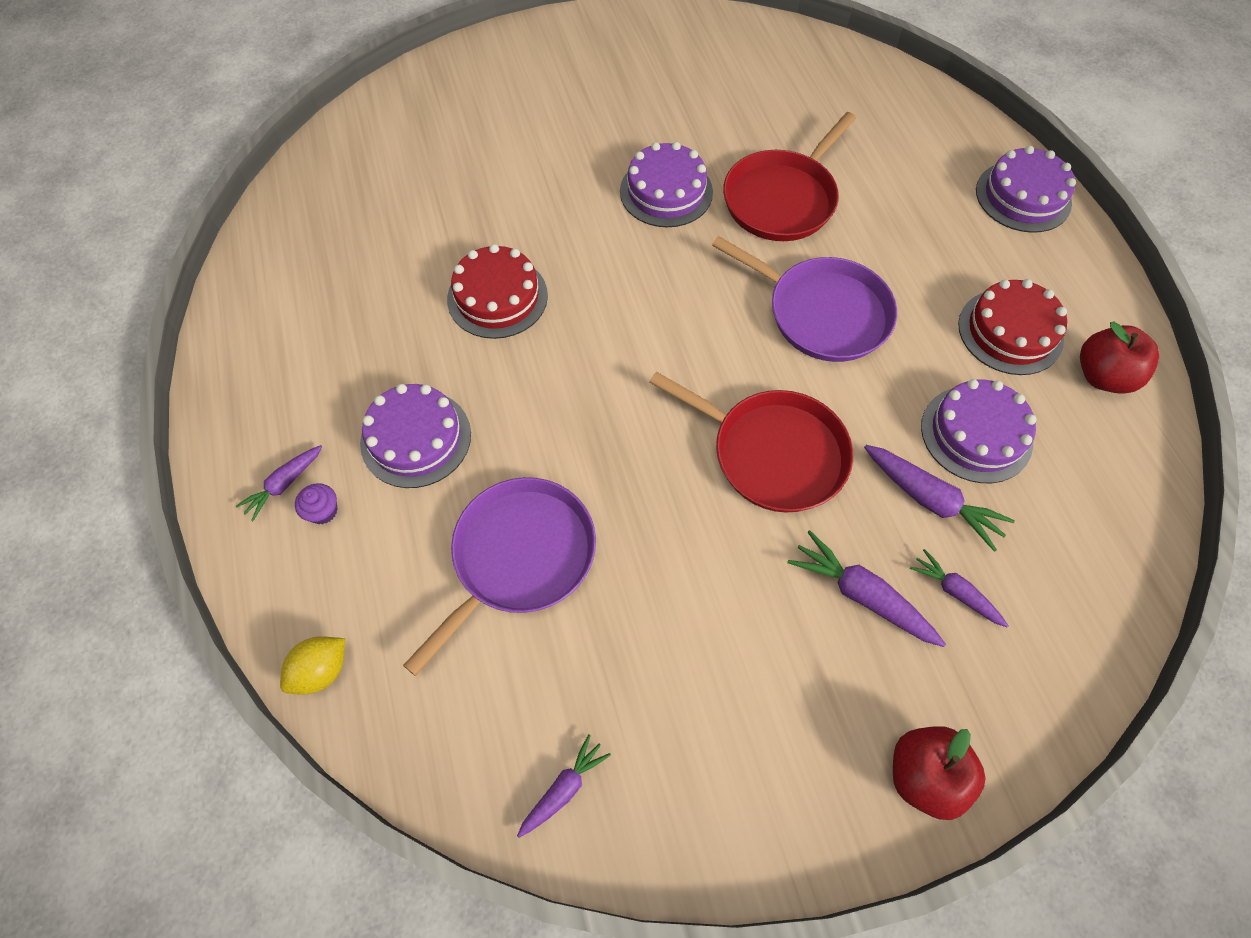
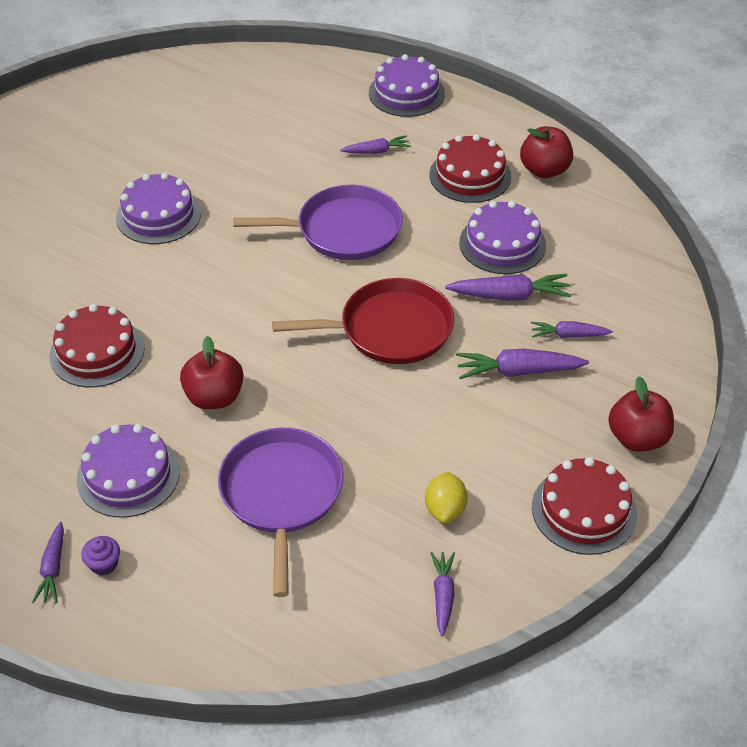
camera: 40 degrees left, 15 degrees down
yellow lemon [280,636,345,694] -> yellow lemon moved to [425,472,468,523]
red pan [723,112,856,241] -> none
none -> red apple [180,336,243,409]
none -> purple carrot [340,135,411,154]
none -> red cake [532,457,637,555]

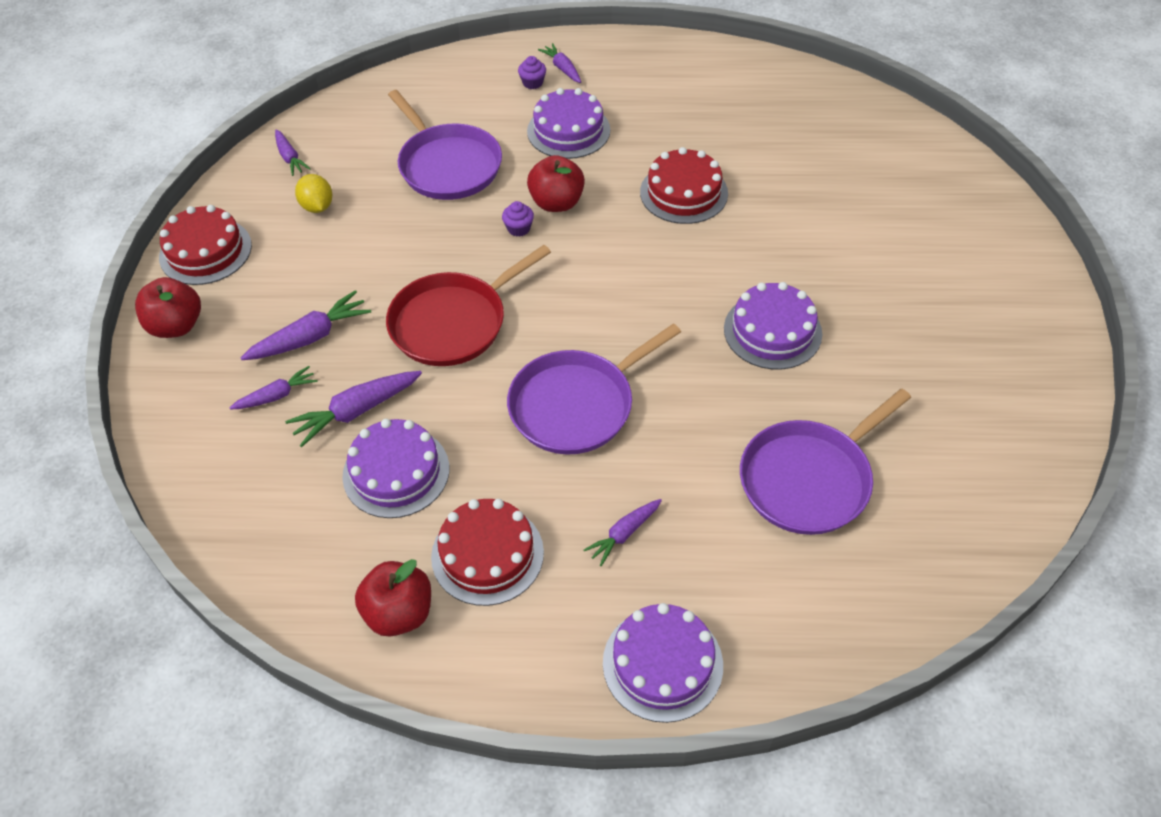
camera: 150 degrees right, 5 degrees up
none -> purple cupcake [502,201,534,237]
none -> purple pan [740,389,911,535]

